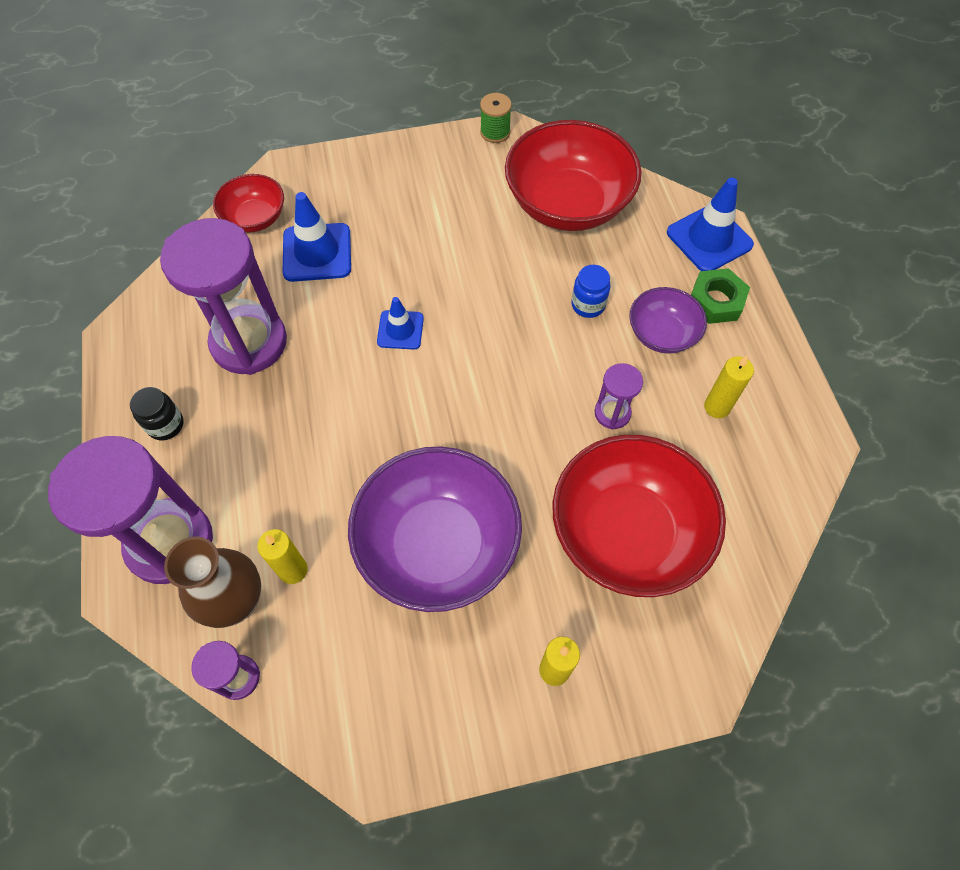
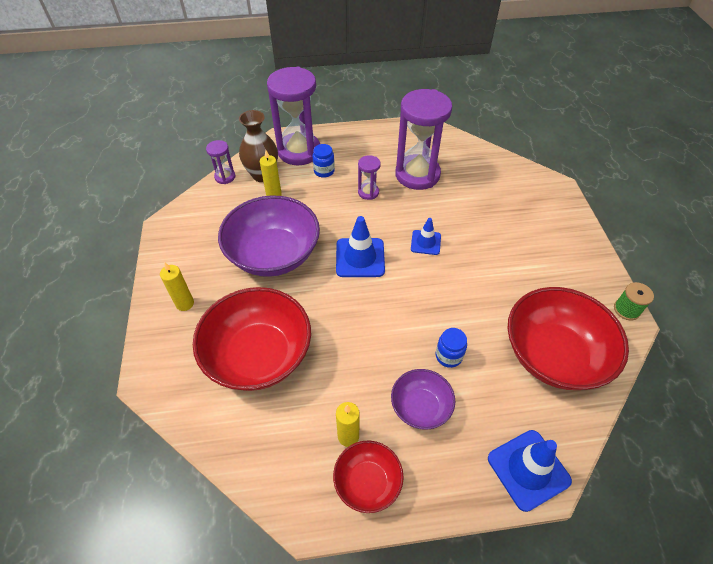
camera: 95 degrees right, 10 degrees down
black jar [130,387,184,440] -> none
red bowl [213,174,284,233] -> red bowl moved to [333,441,404,513]
blue traffic cone [283,192,351,282] -> blue traffic cone moved to [336,216,385,277]
purple hourglass [595,363,643,429] -> purple hourglass moved to [358,155,381,200]
green nut [691,268,750,324] -> none
none -> blue jar [313,144,335,178]

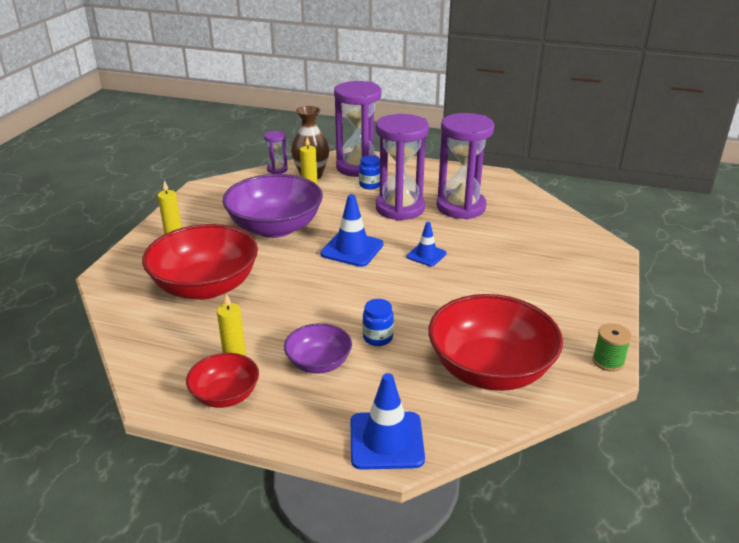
camera: 25 degrees right, 20 degrees down
purple hourglass [358,155,381,200] -> purple hourglass [376,114,429,221], size x2.18

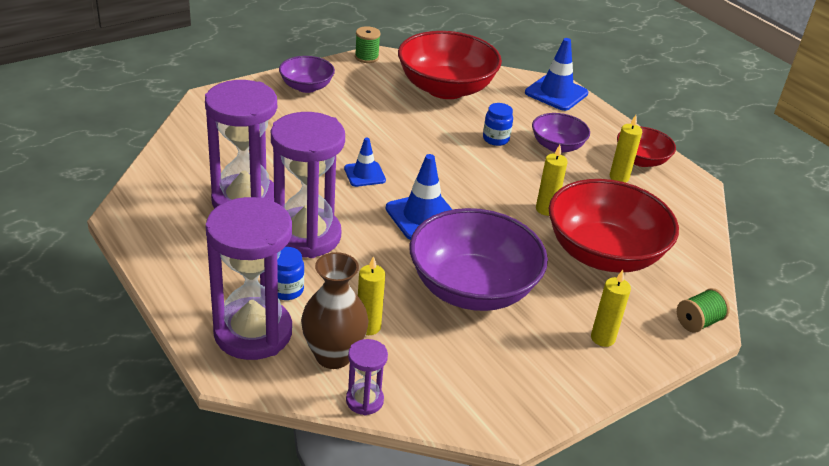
camera: 145 degrees left, 5 degrees up
none -> purple bowl [279,56,335,93]
none -> yellow candle [536,145,568,216]
none -> green spool [677,288,730,333]

